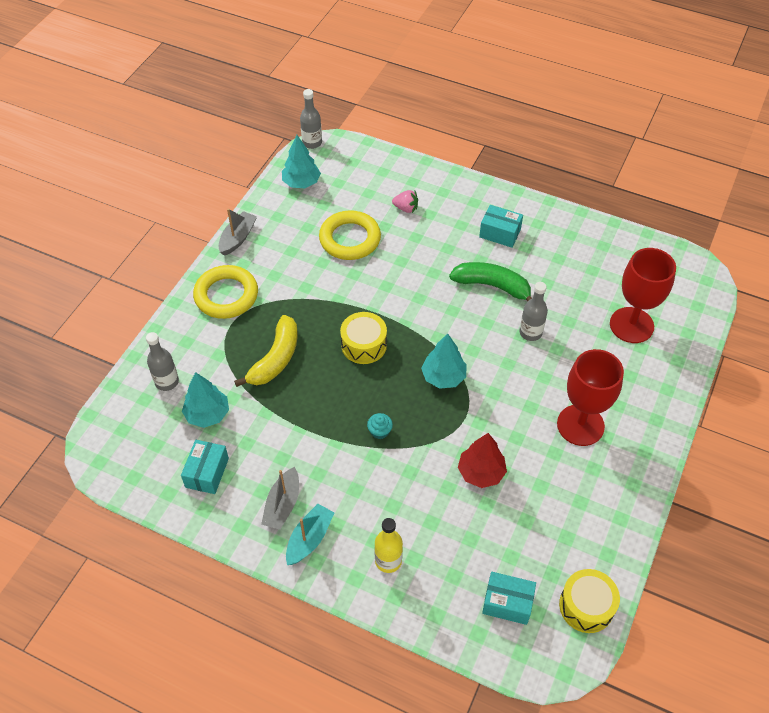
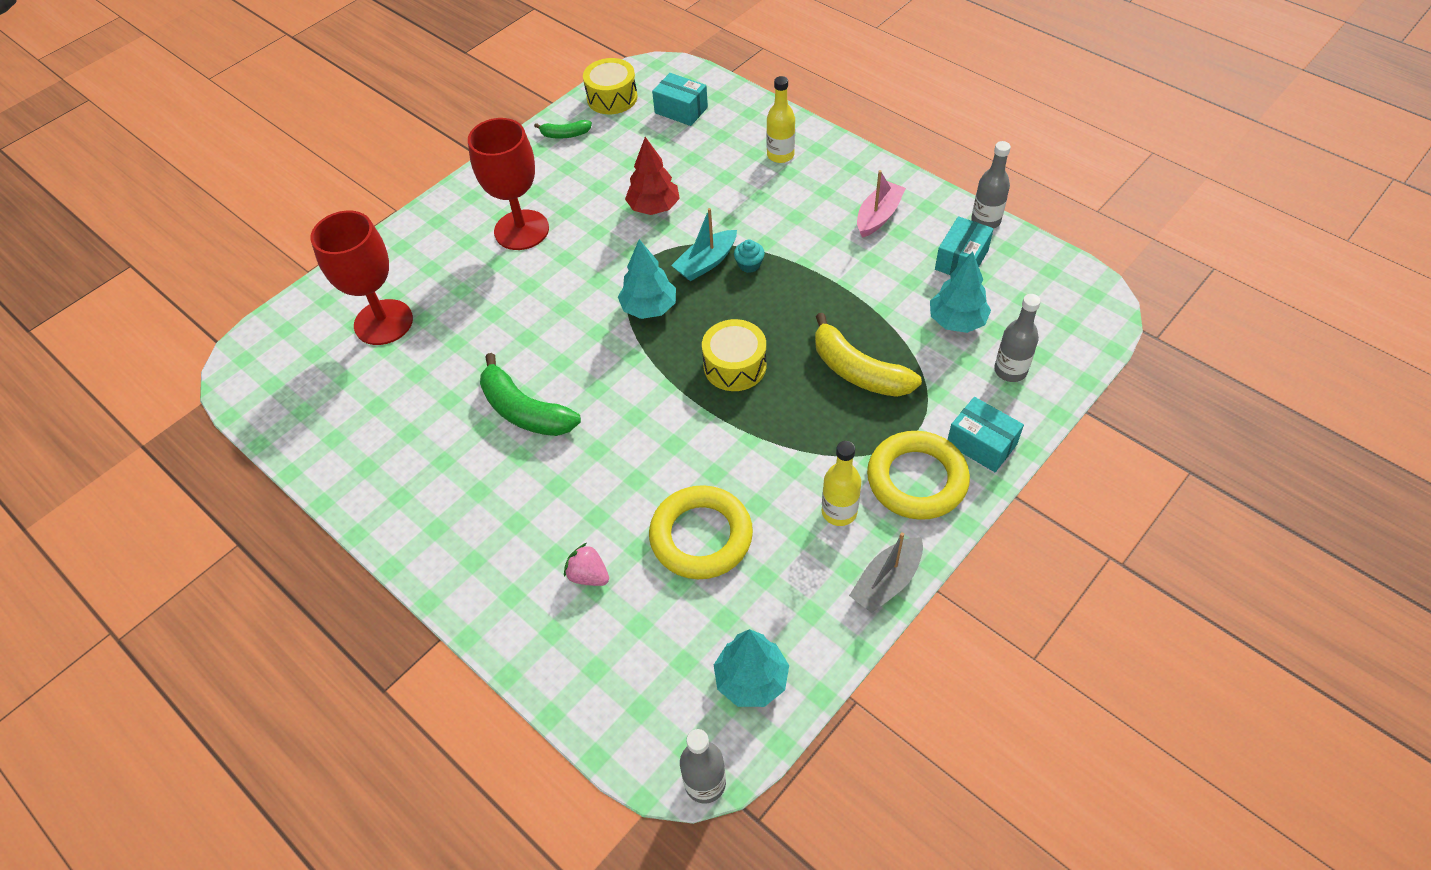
camera: 160 degrees left, 0 degrees up
yellow banana [234,315,298,387] -> yellow banana turned 90 degrees counterclockwise [815,313,922,397]
grey boat [261,467,299,530] -> pink boat [857,170,906,238]
turquoise boat [286,504,334,565] -> turquoise boat moved to [671,208,737,281]
turquoise box [479,205,523,248] -> turquoise box moved to [947,397,1024,472]
grey bottle [519,282,548,341] -> grey bottle moved to [971,141,1011,228]
none -> green banana [534,120,592,139]
none -> yellow bottle [822,441,861,526]

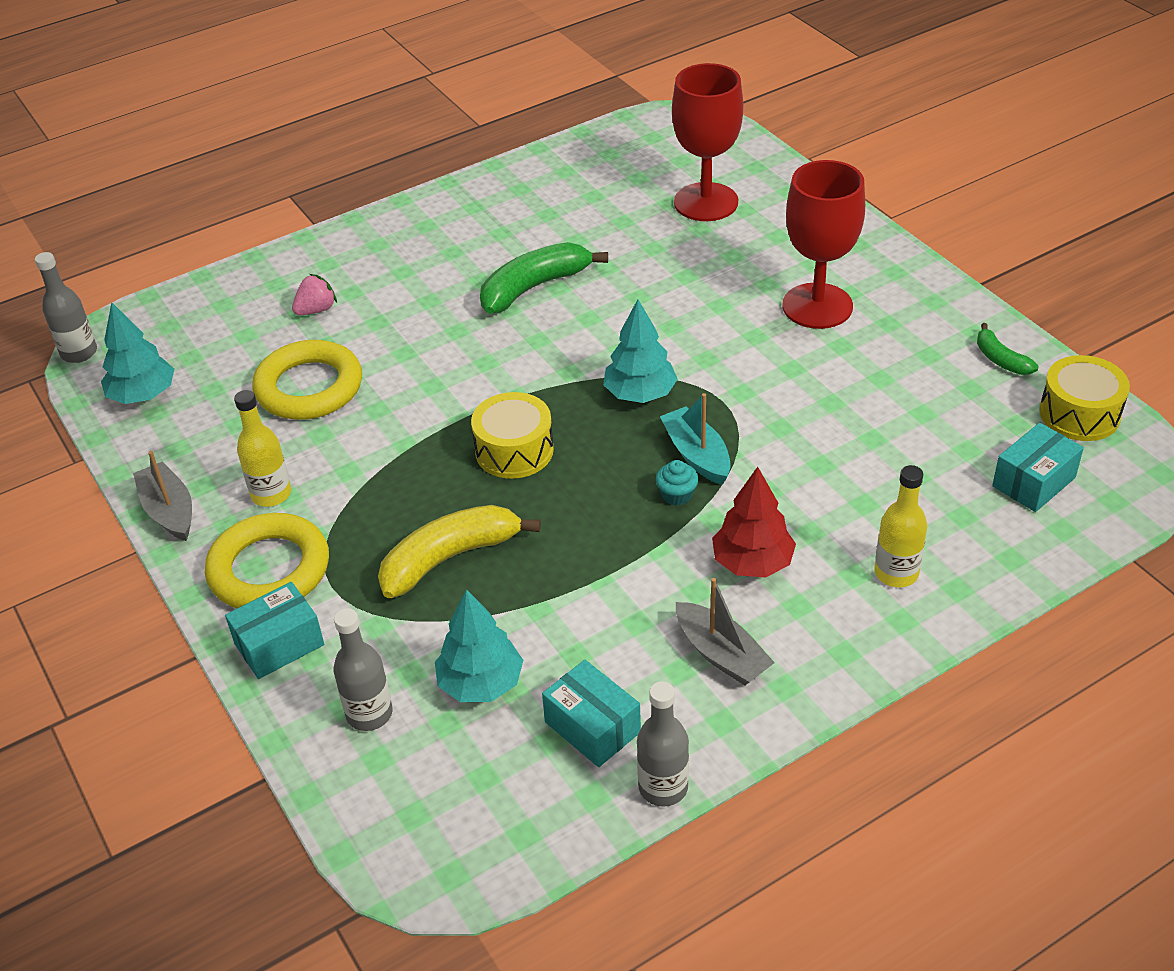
camera: 105 degrees right, 10 degrees down
green banana [534,120,592,139] -> green banana turned 45 degrees counterclockwise [977,323,1039,375]
red tree [625,137,680,215] -> red tree moved to [712,467,796,578]
pink boat [857,170,906,238] -> grey boat [676,578,775,685]

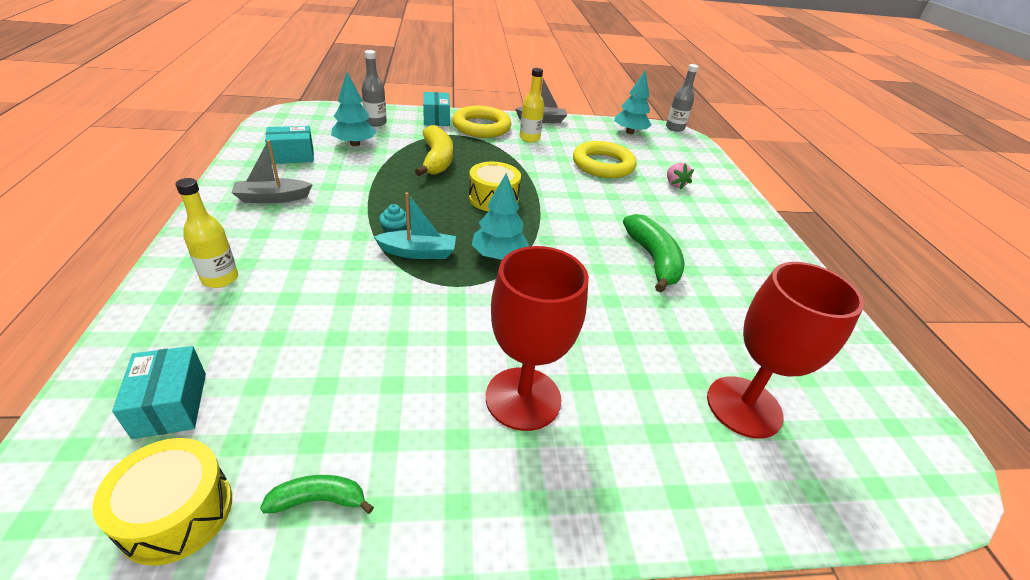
camera: 110 degrees right, 5 degrees down
grey bottle [637,681,689,807] -> none
red tree [712,467,796,578] -> none

